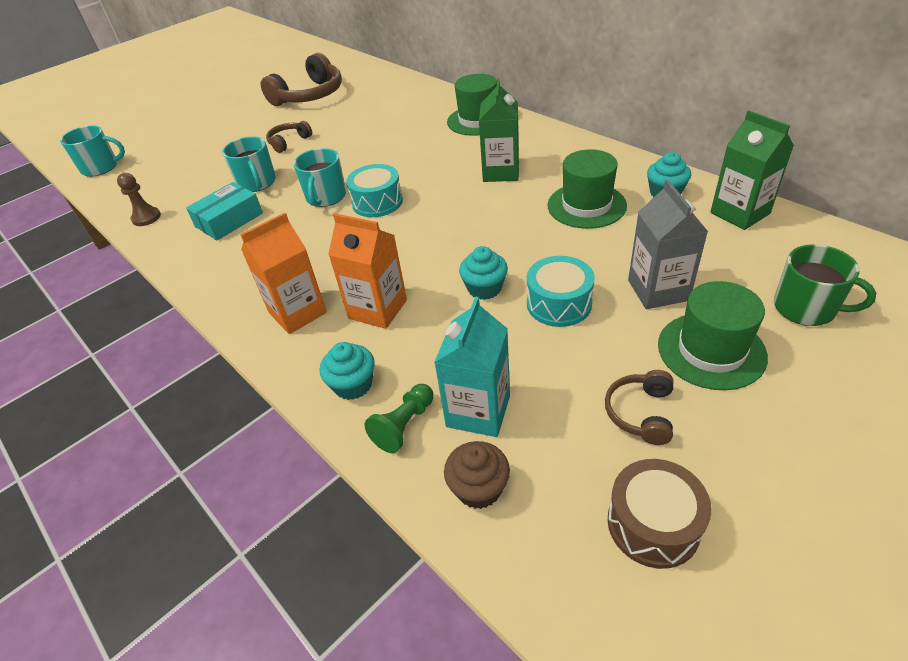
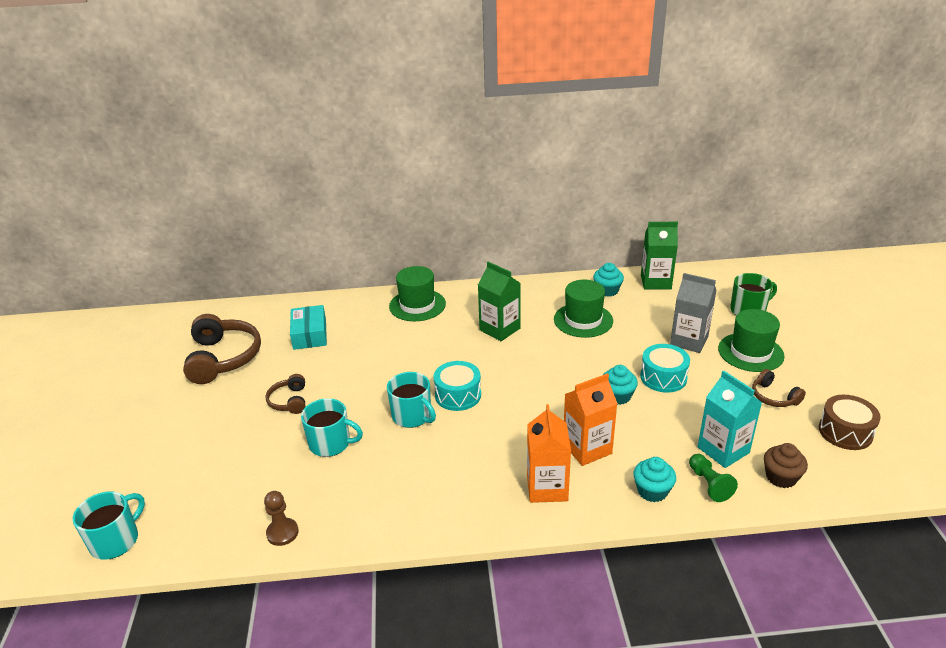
camera: 55 degrees left, 10 degrees down
turquoise box [186,182,263,241] -> turquoise box moved to [290,305,327,350]

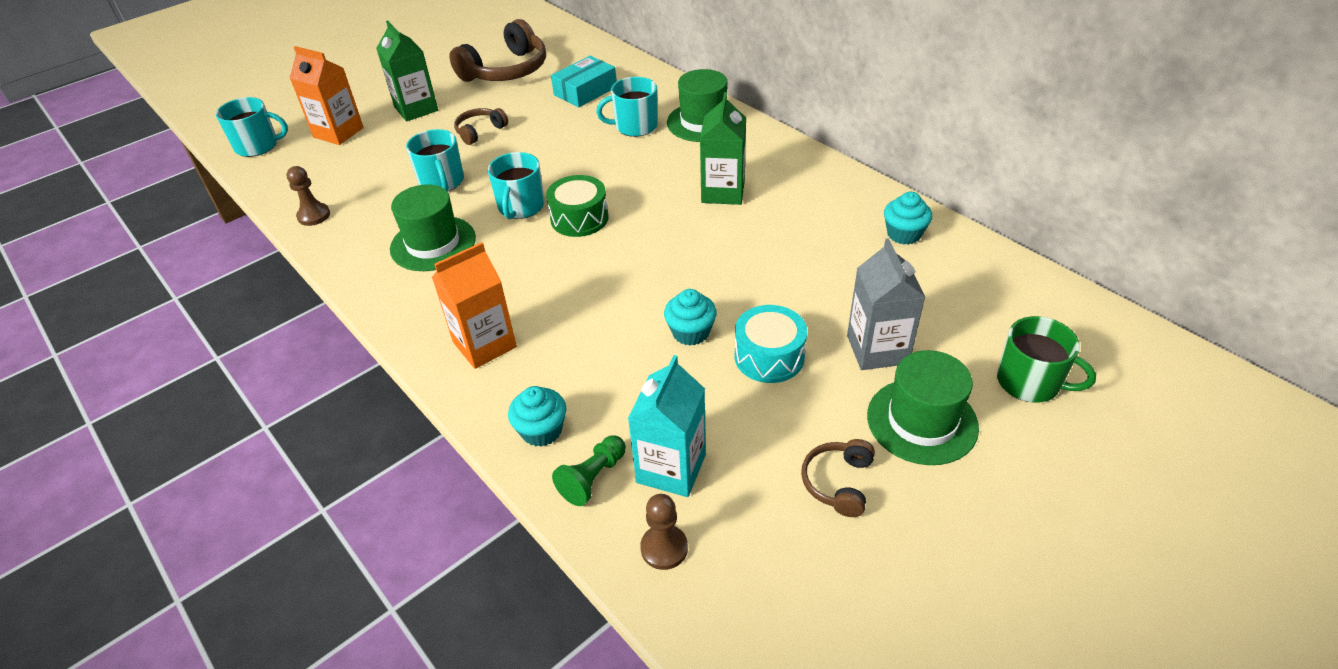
camera: 55 degrees right, 10 degrees up
turquoise drum [433,361,481,411] -> green drum [546,175,609,237]
green hat [554,280,613,338] -> green hat moved to [390,184,476,271]
orange carton [564,373,618,466] -> orange carton moved to [290,46,364,145]
green carton [641,222,678,290] -> green carton moved to [376,21,438,121]
brown cupcake [764,443,808,488] -> brown pawn [640,494,688,570]
brown drum [819,395,881,450] -> none
none -> turquoise mug [596,77,658,137]

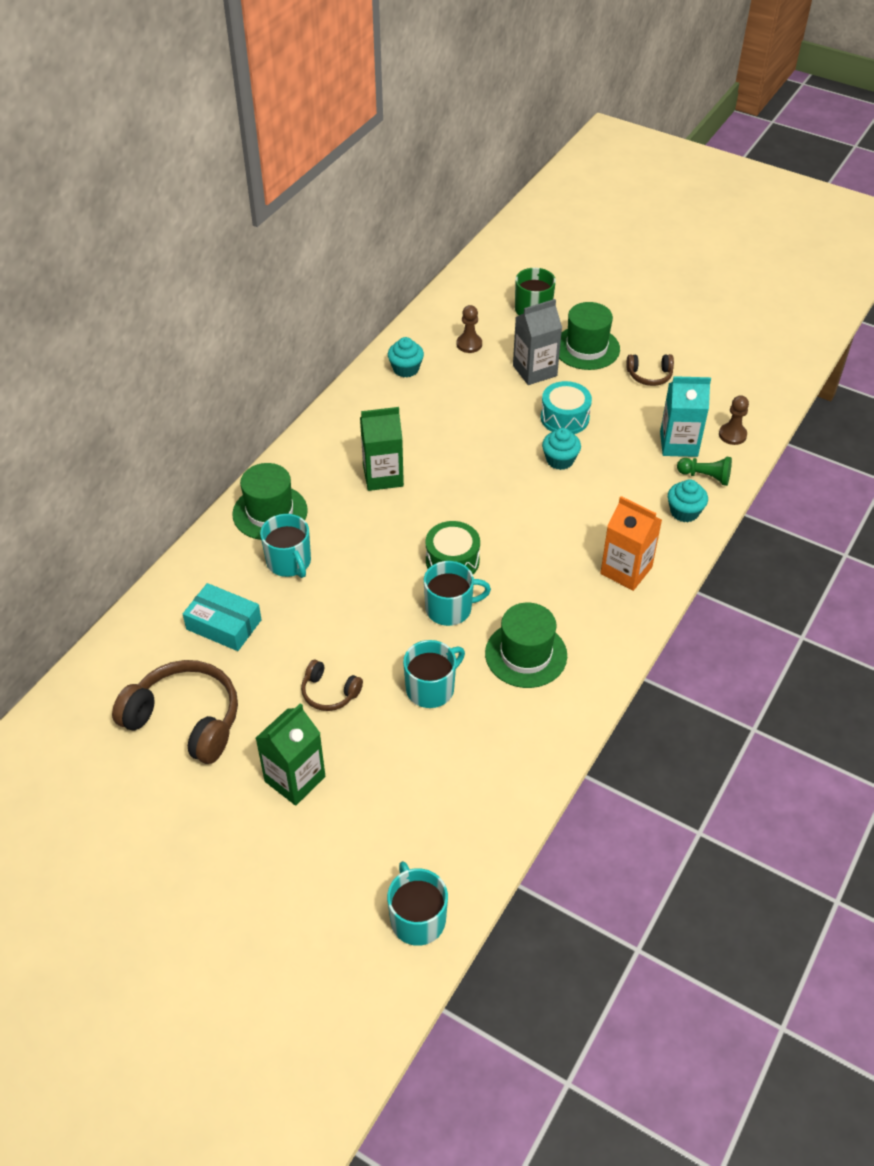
camera: 110 degrees left, 5 degrees up
brown pawn [286,166,330,226] -> brown pawn moved to [457,305,482,353]
orange carton [290,46,364,145] -> none

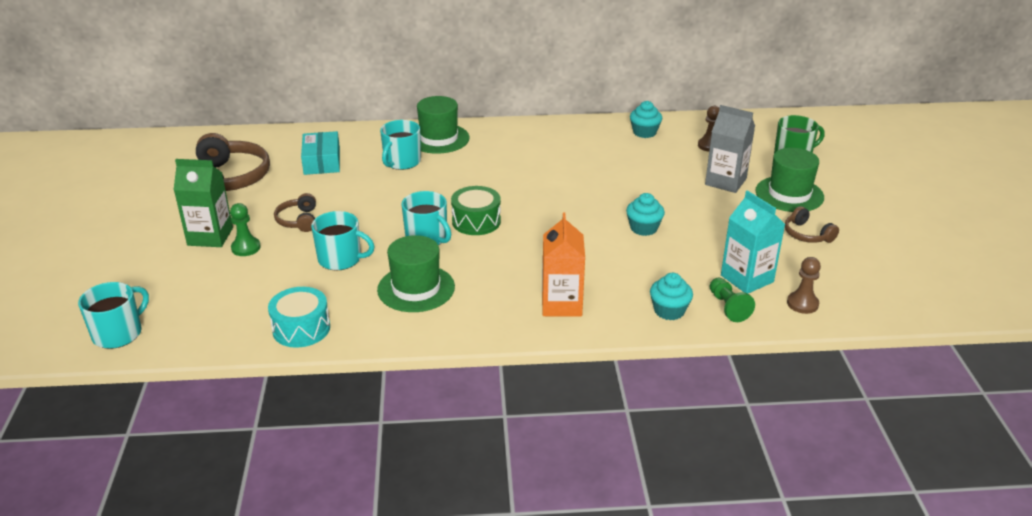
camera: 55 degrees right, 15 degrees down
green carton [360,407,404,491] -> none
turquoise drum [541,381,592,434] -> turquoise drum moved to [268,287,330,348]
none -> green pawn [230,203,261,256]

